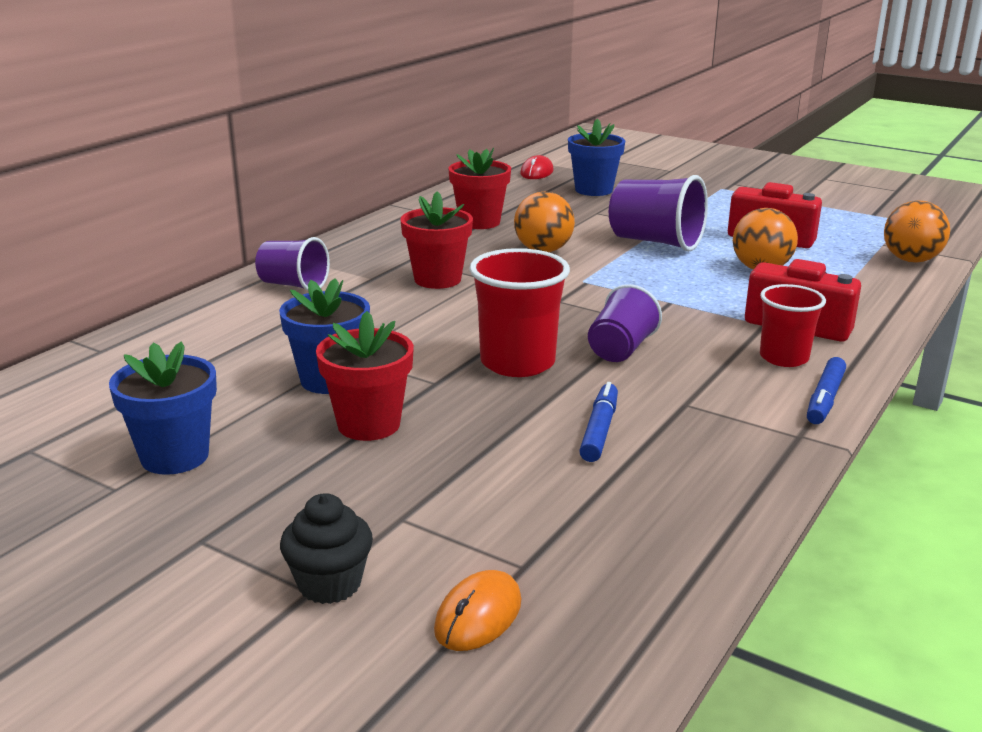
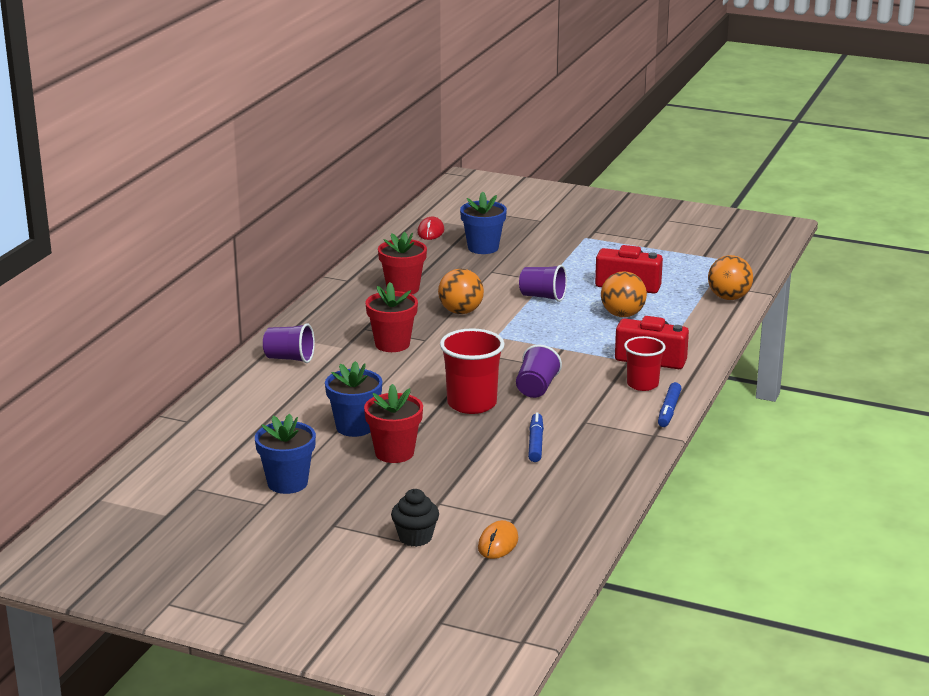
camera: 10 degrees left, 0 degrees up
purple cup [609,175,708,252] -> purple cup [519,265,567,302], size x0.65

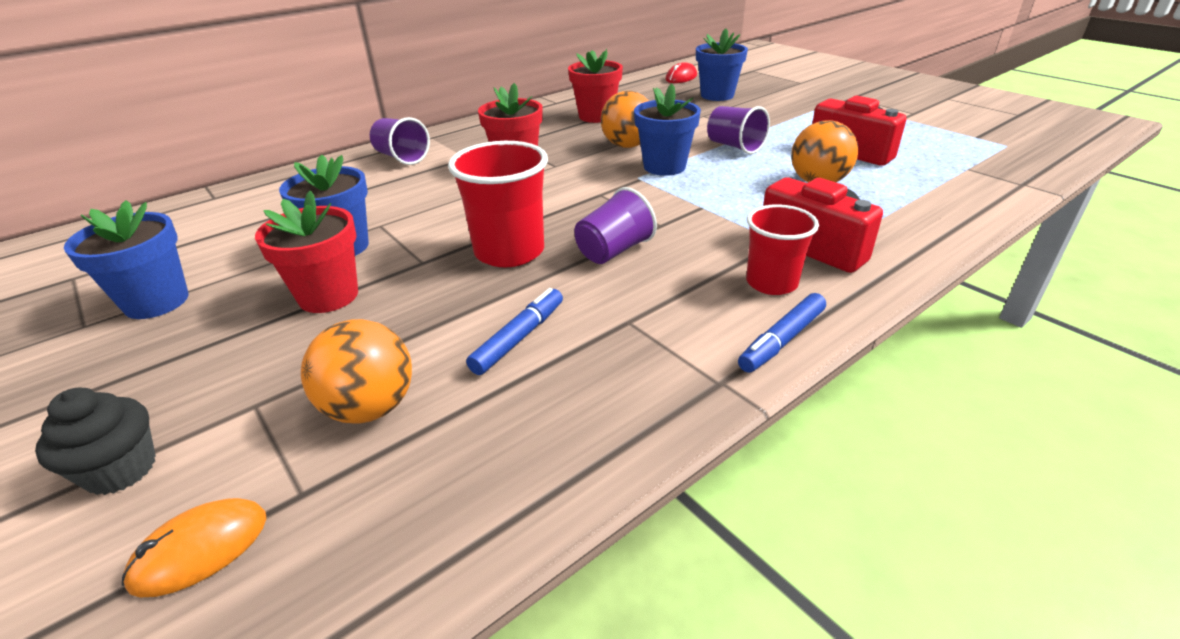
camera: 30 degrees right, 10 degrees up
orange ball [708,255,753,300] -> orange ball moved to [301,319,412,423]
none -> blue flower pot [634,84,701,176]

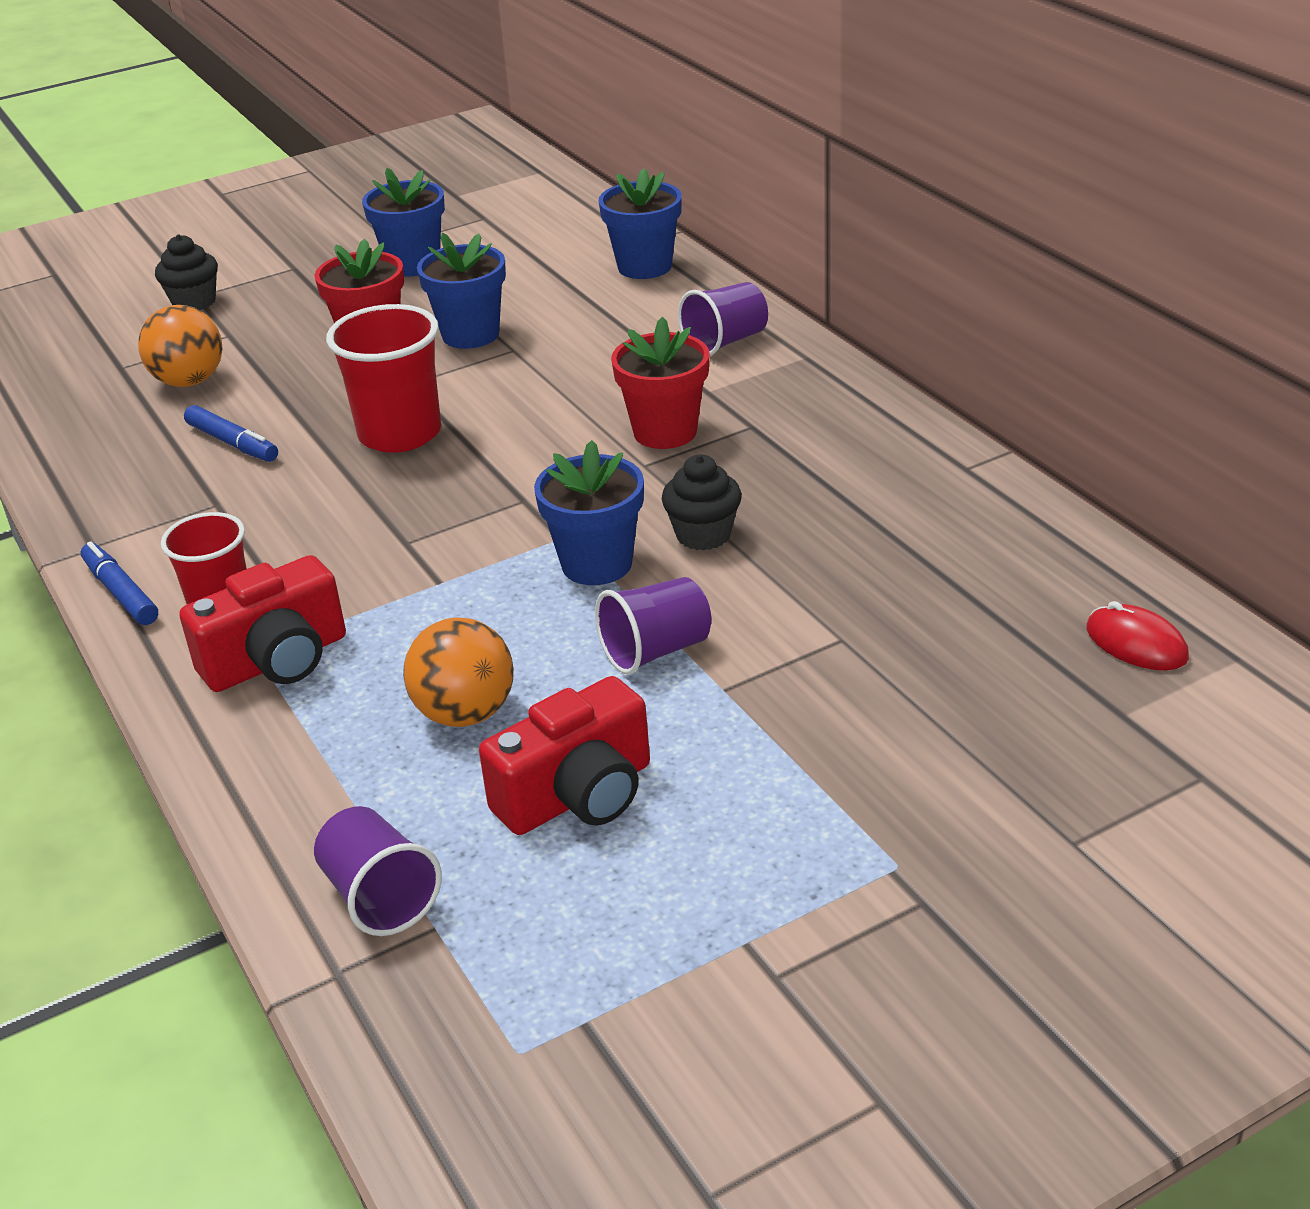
camera: 100 degrees right, 0 degrees up
orange mouse [122,498,267,598] -> none
red flower pot [568,49,623,123] -> none
purple cup [574,187,657,264] -> purple cup moved to [314,806,442,936]
orange ball [601,91,649,148] -> black cupcake [662,455,742,550]
blue flower pot [696,29,748,101] -> blue flower pot moved to [598,168,682,279]

